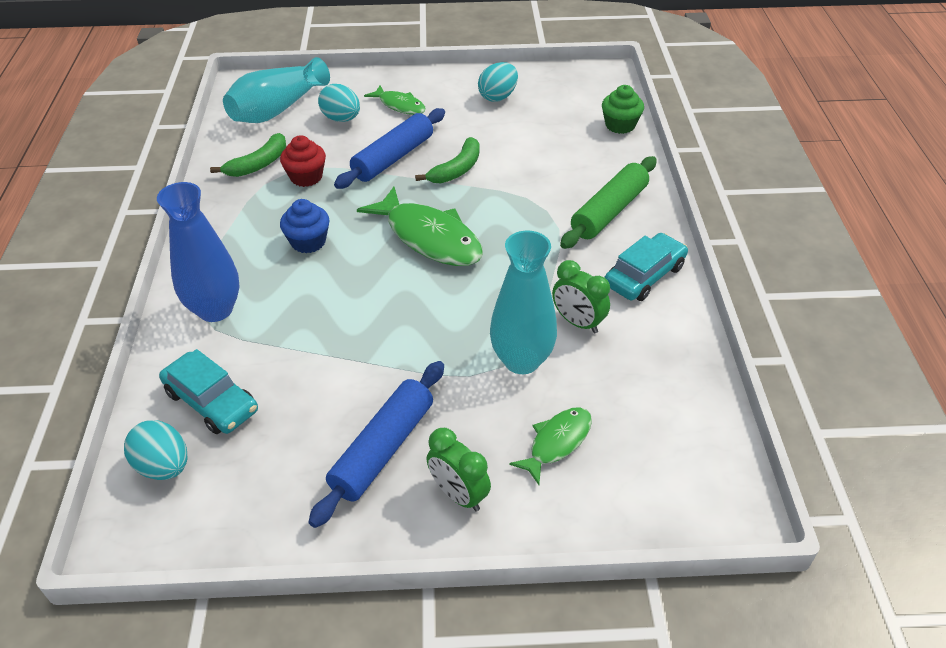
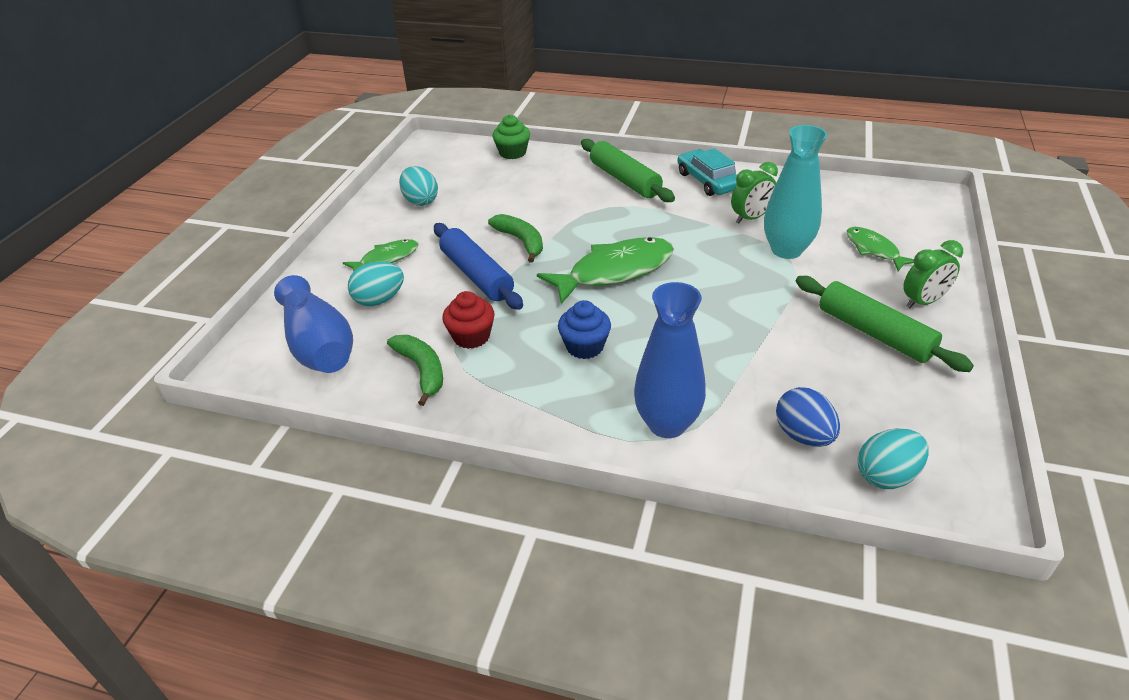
camera: 70 degrees left, 5 degrees down
turquoise car [159,349,258,434] -> blue egg [776,387,840,447]
turquoise vase [223,57,330,123] -> blue vase [274,275,353,373]
blue rolling pin [308,361,444,528] -> green rolling pin [796,276,974,372]

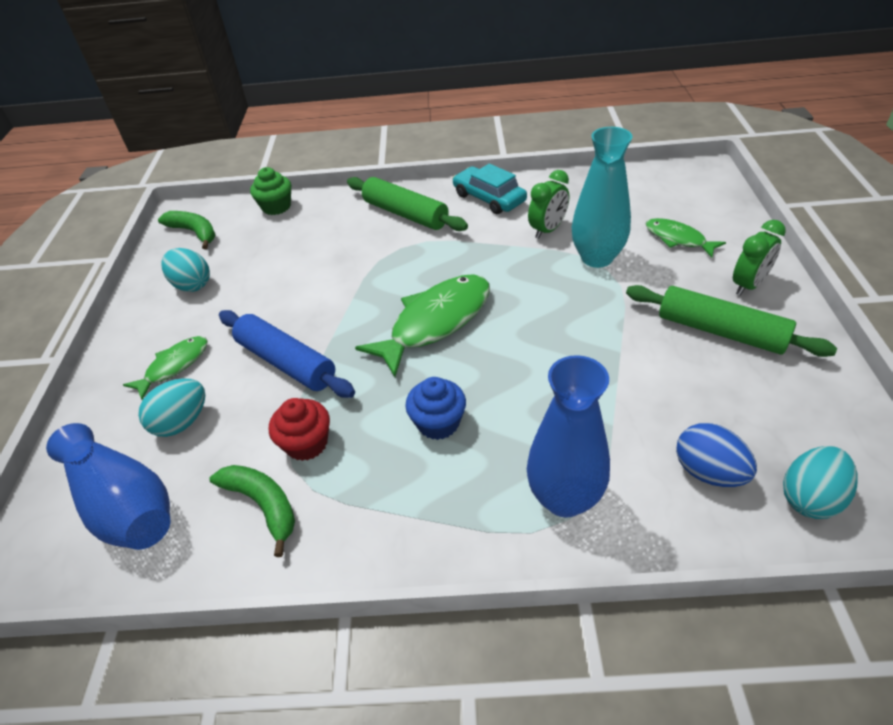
camera: 15 degrees left, 5 degrees up
green banana [488,214,543,263] -> green banana moved to [158,211,215,250]

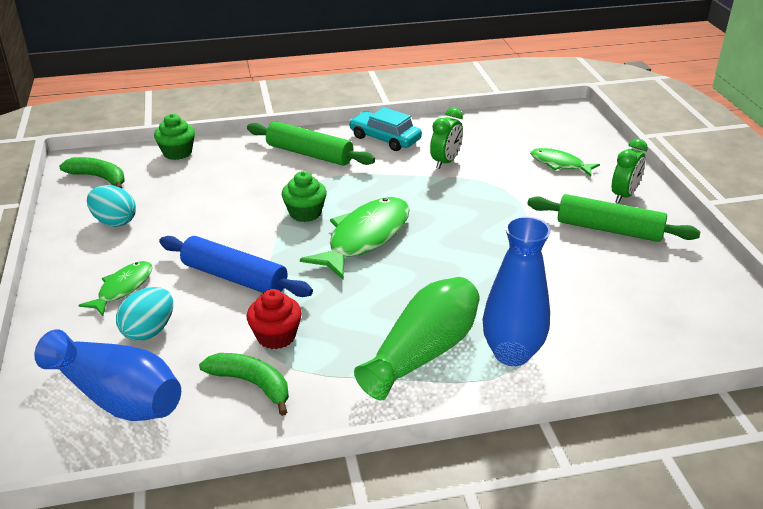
camera: 15 degrees left, 10 degrees down
blue cupcake [405,377,466,440] -> none
turquoise vase [572,127,633,268] -> none
blue egg [676,423,757,487] -> none
turquoise egg [783,446,858,519] -> none
none -> green cupcake [282,171,327,222]
none -> green vase [354,277,480,400]

